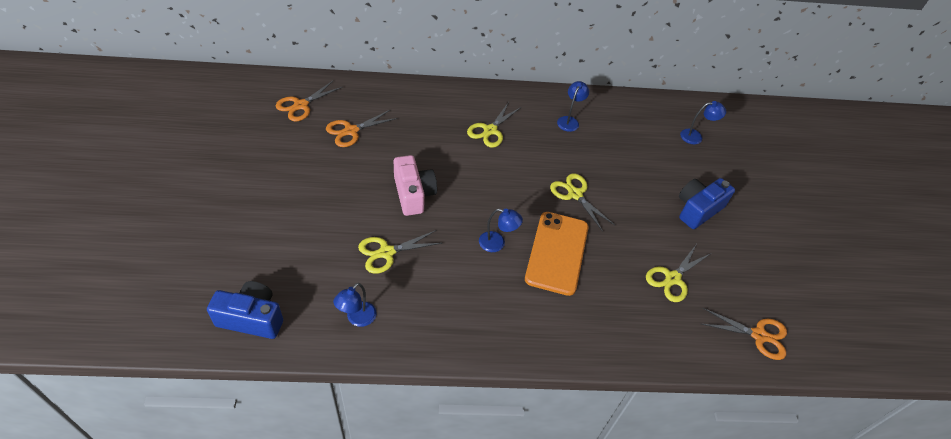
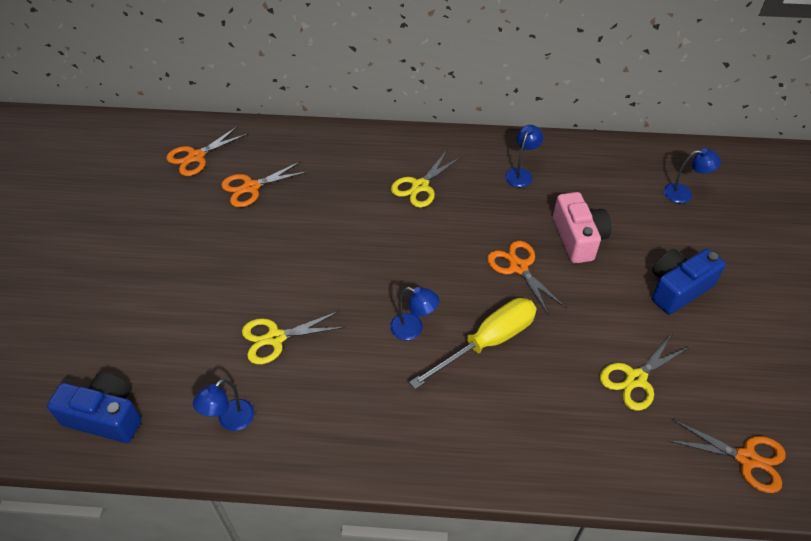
camera: 10 degrees right, 0 degrees up
pink camera [394,155,437,216] -> pink camera moved to [553,192,611,263]
orange phone [525,212,589,296] -> yellow screwdriver [409,298,537,389]
yellow scissors [550,173,615,232] -> orange scissors [487,241,566,315]

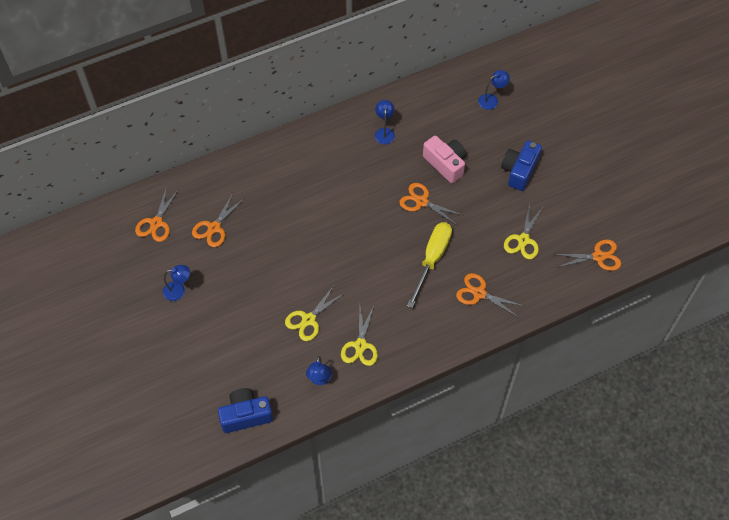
camera: 30 degrees left, 10 degrees up
blue lamp [390,287,439,340] -> blue lamp moved to [163,265,190,301]
yellow scissors [391,150,461,208] -> yellow scissors moved to [341,305,378,366]
none -> orange scissors [456,273,524,317]

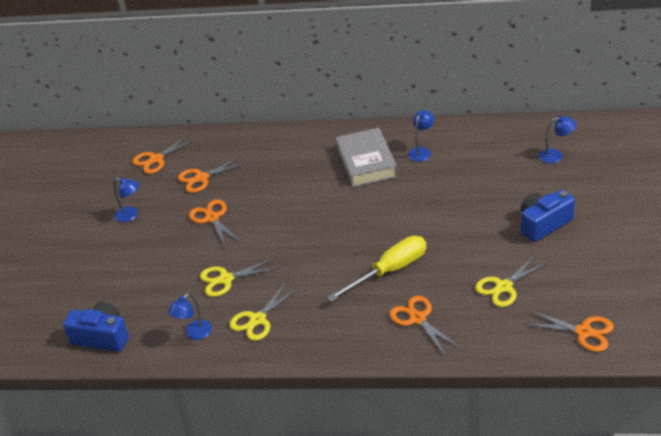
camera: 35 degrees right, 20 degrees down
orange scissors [399,183,462,225] -> orange scissors moved to [189,199,240,248]
pink camera [423,135,466,183] -> none
none -> grey book [336,128,398,187]

